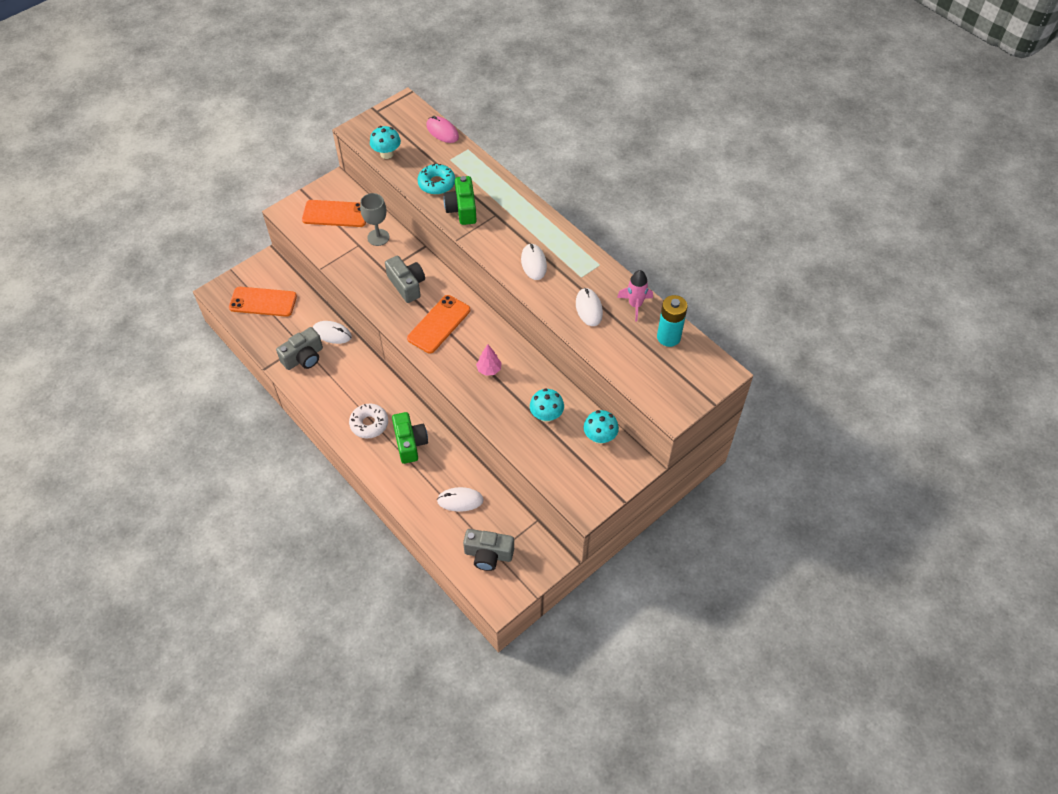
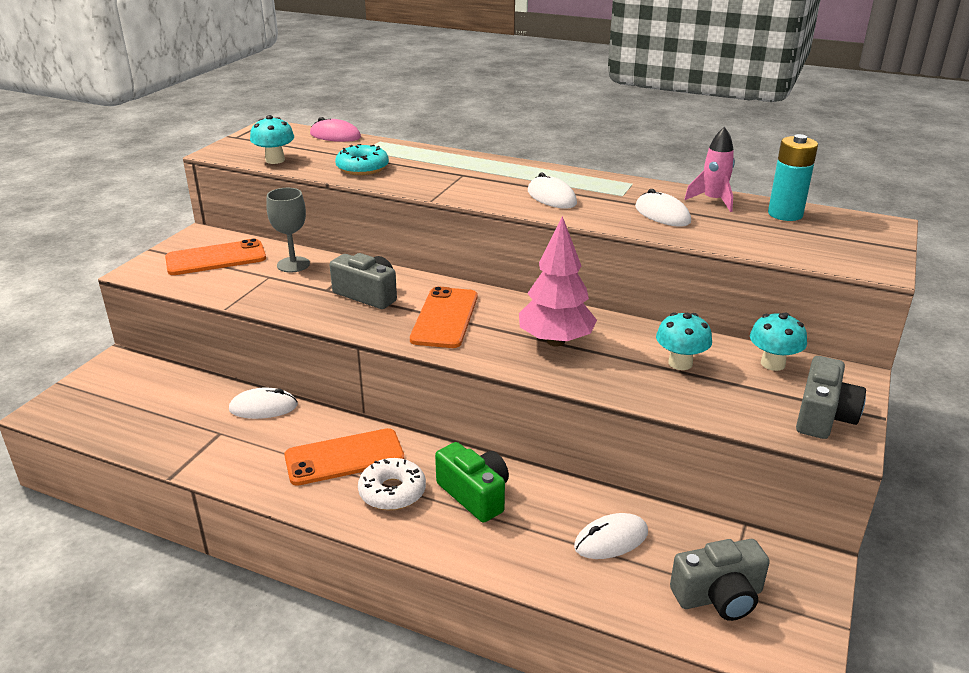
camera: 25 degrees left, 25 degrees down
orange phone [229,287,297,317] -> orange phone moved to [284,428,404,486]
grey camera [276,327,323,370] -> grey camera moved to [796,356,866,439]
green camera [443,176,477,225] -> none
pink tree [476,344,502,376] -> pink tree [519,216,597,347], size x1.95

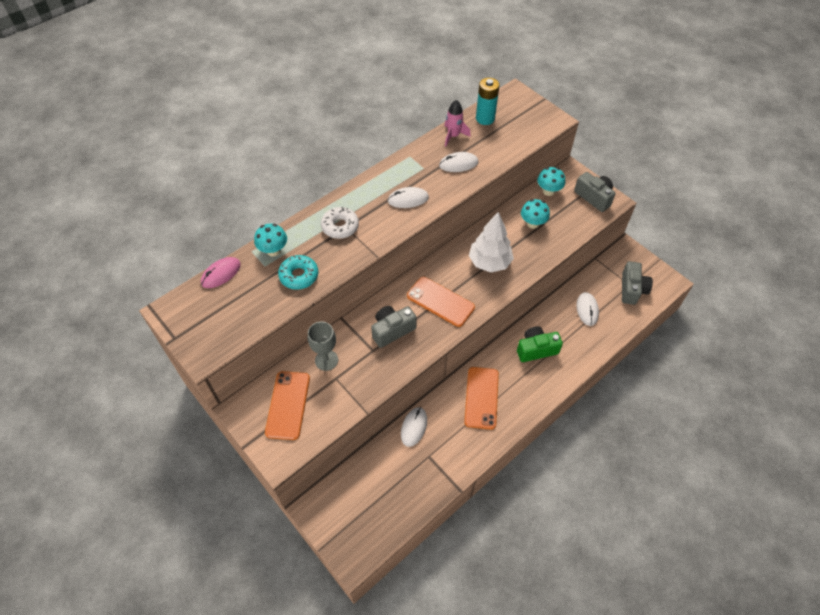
camera: 65 degrees left, 25 degrees up
turquoise mushroom [250,115,294,164] -> turquoise mushroom moved to [254,224,287,256]
white donut [358,458,426,510] -> white donut moved to [321,207,359,239]
pink tree [519,216,597,347] -> white tree [469,212,514,272]

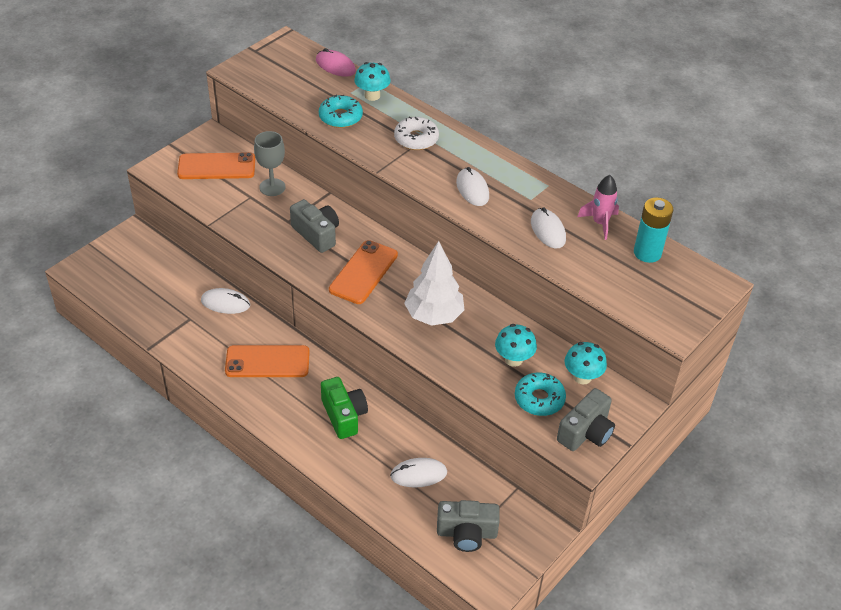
camera: 80 degrees right, 10 degrees down
none -> turquoise donut [515,373,566,416]

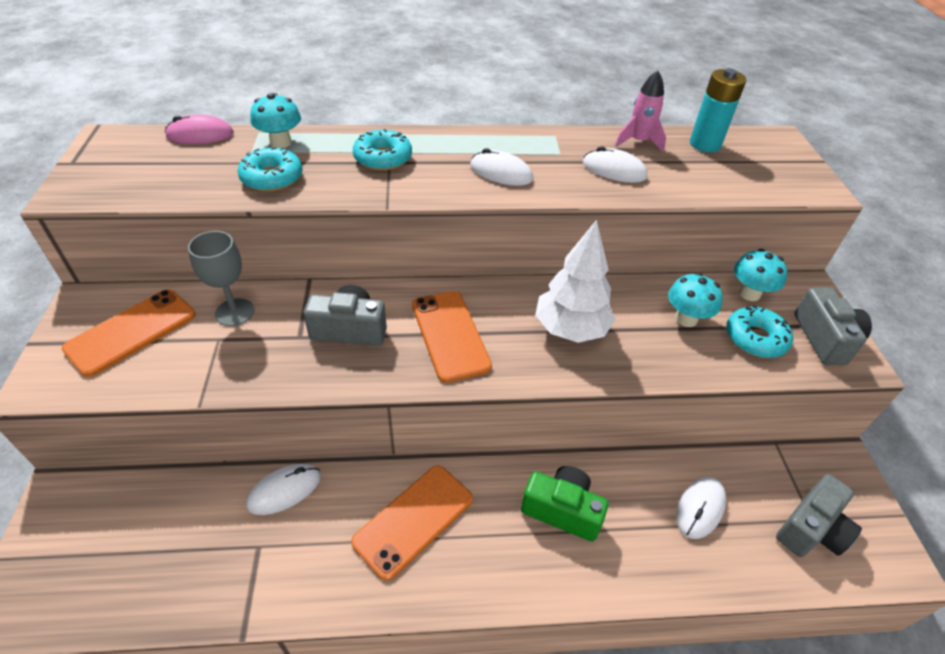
camera: 45 degrees left, 0 degrees up
white donut [394,116,439,150] -> turquoise donut [353,129,412,171]

